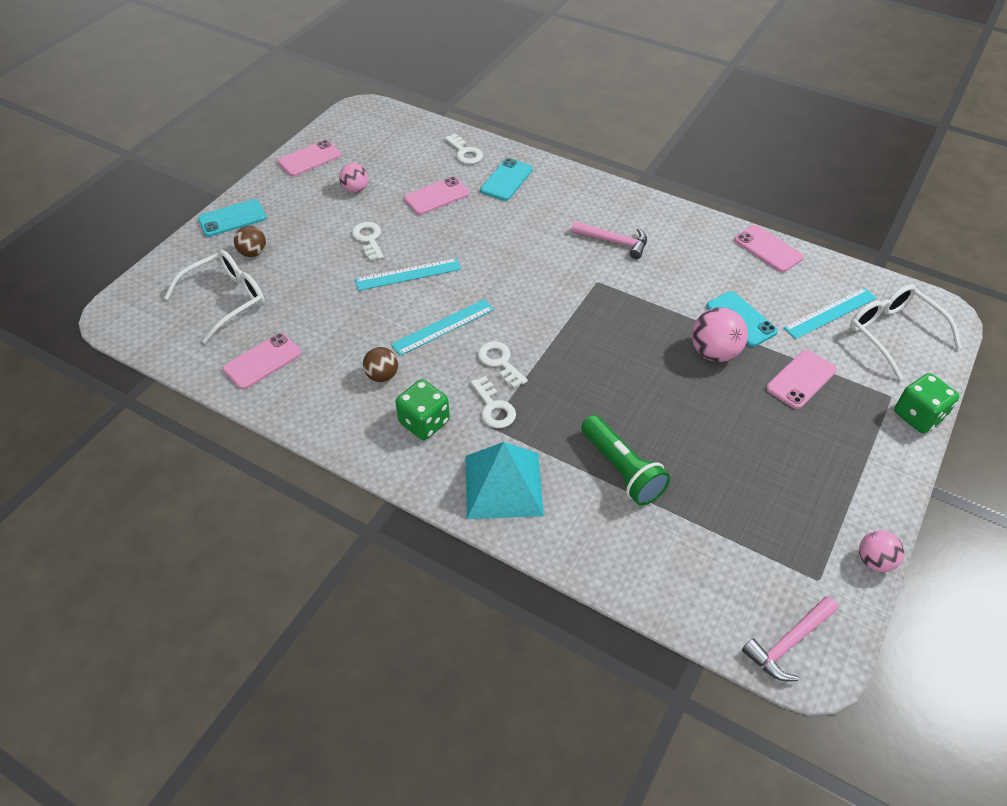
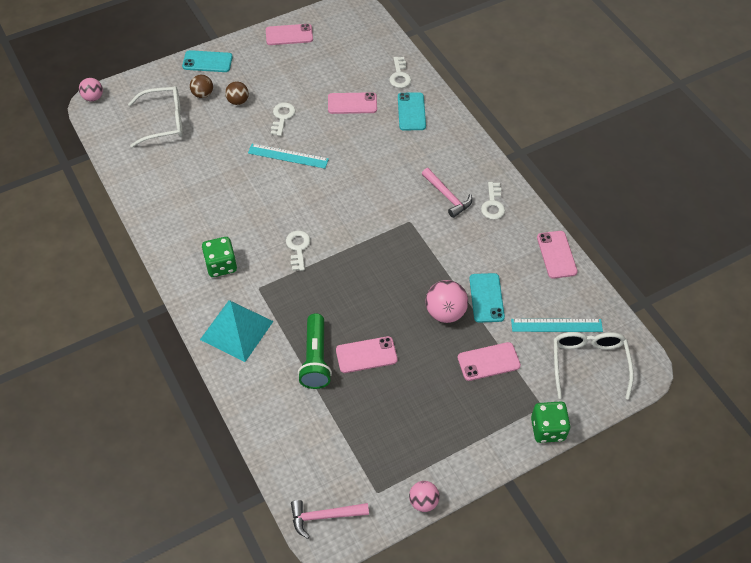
camera: 30 degrees right, 5 degrees up
pink phone [223,333,302,390] -> pink phone moved to [336,336,398,373]
pink ball [339,163,368,193] -> pink ball moved to [79,78,103,101]
brown ball [363,347,398,382] -> brown ball moved to [225,82,249,105]
turquoise ruler [391,299,494,356] -> none
white key [471,376,516,428] -> white key moved to [481,182,505,220]
turquoise phone [480,158,533,201] -> turquoise phone turned 60 degrees counterclockwise [398,92,426,130]

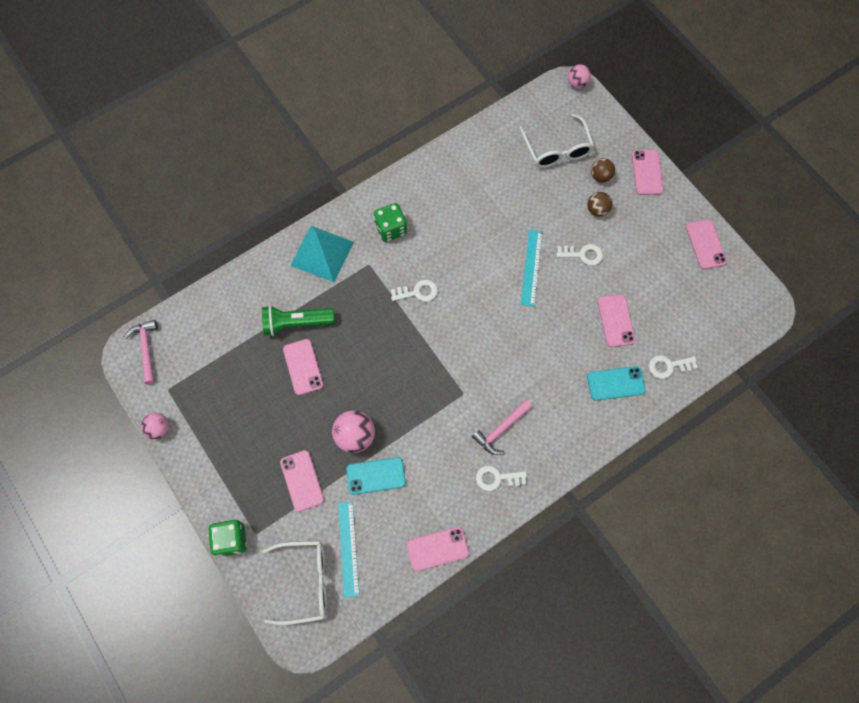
camera: 85 degrees right, 15 degrees up
turquoise phone [182,50,233,72] -> pink phone [632,150,664,195]

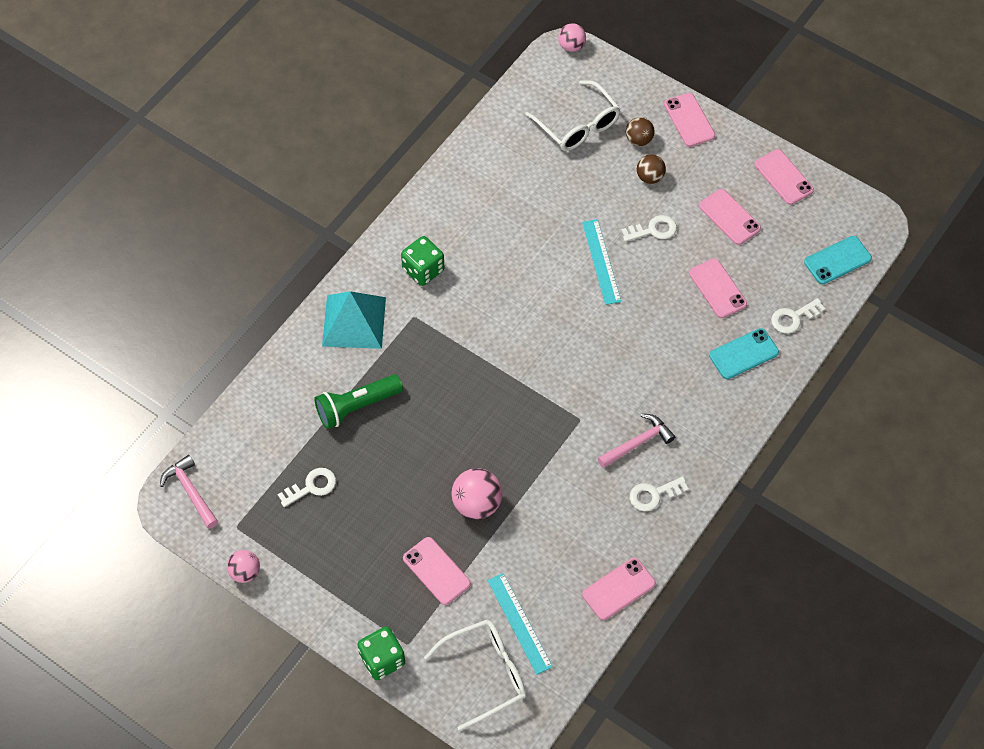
camera: 20 degrees left, 10 degrees down
pink phone [283,339,323,395] -> pink phone moved to [699,189,761,245]
turquoise phone [346,457,406,495] -> turquoise phone moved to [804,236,872,284]
white key [391,280,438,302] -> white key moved to [278,468,336,507]
pink hammer [472,399,532,455] -> pink hammer turned 150 degrees counterclockwise [598,414,675,468]

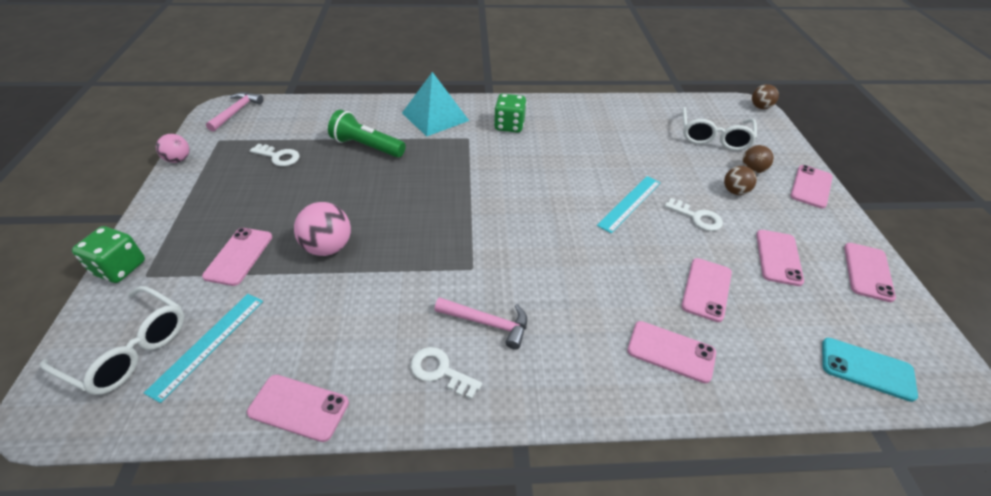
camera: 50 degrees right, 15 degrees down
pink ball [558,23,586,52] -> brown ball [752,84,779,109]
turquoise phone [709,328,779,379] -> pink phone [627,321,716,383]
white key [771,298,825,334] -> none

